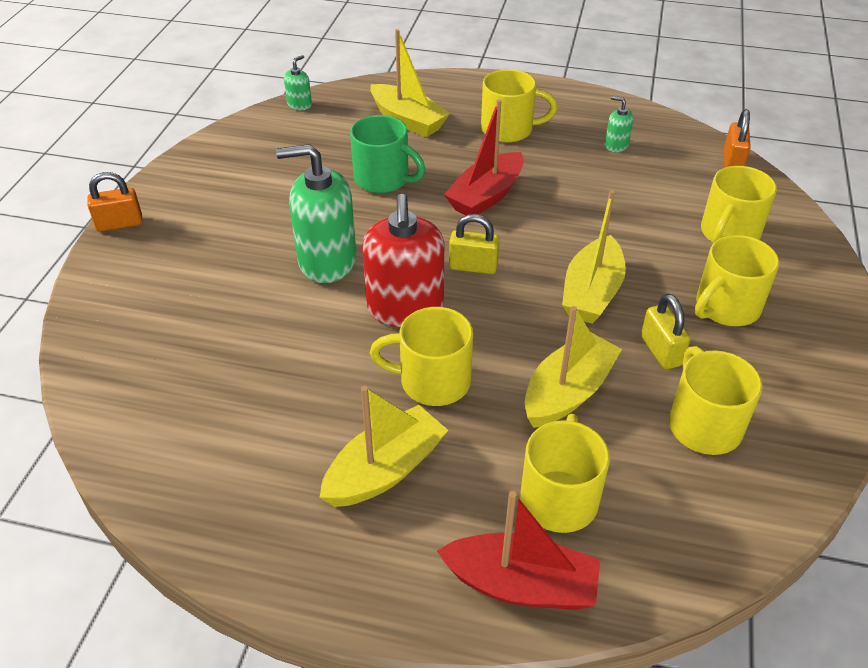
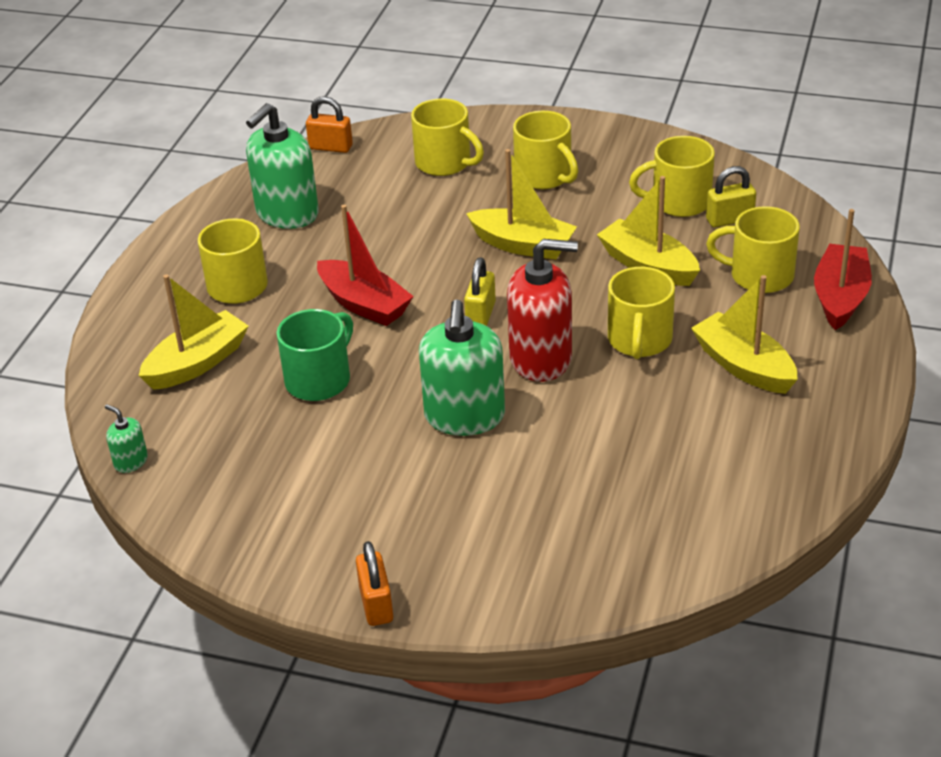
camera: 85 degrees left, 5 degrees down
green soap dispenser [605,96,634,152] -> green soap dispenser [246,103,319,229], size x2.20
yellow padlock [641,294,690,369] -> yellow padlock moved to [706,166,756,228]

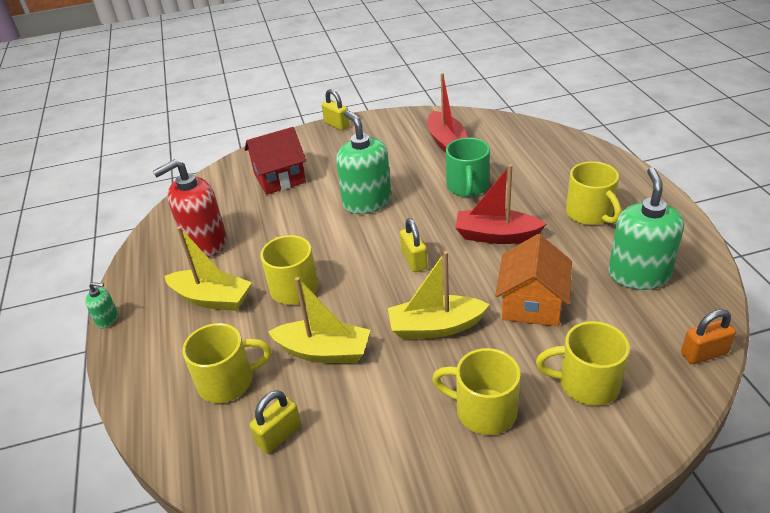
camera: 150 degrees right, 0 degrees up
green soap dispenser [105,404,148,473] -> green soap dispenser moved to [85,282,118,329]
yellow boat [139,274,249,390] -> none
orange padlock [356,541,393,626] -> yellow padlock [322,89,350,131]
red soap dispenser [507,239,578,382] -> red soap dispenser moved to [153,159,227,257]
yellow mug [629,136,715,217] -> none
red boat [814,209,872,330] -> red boat moved to [427,73,468,153]
none -> red house [244,127,306,195]
none -> orange house [495,234,572,327]

